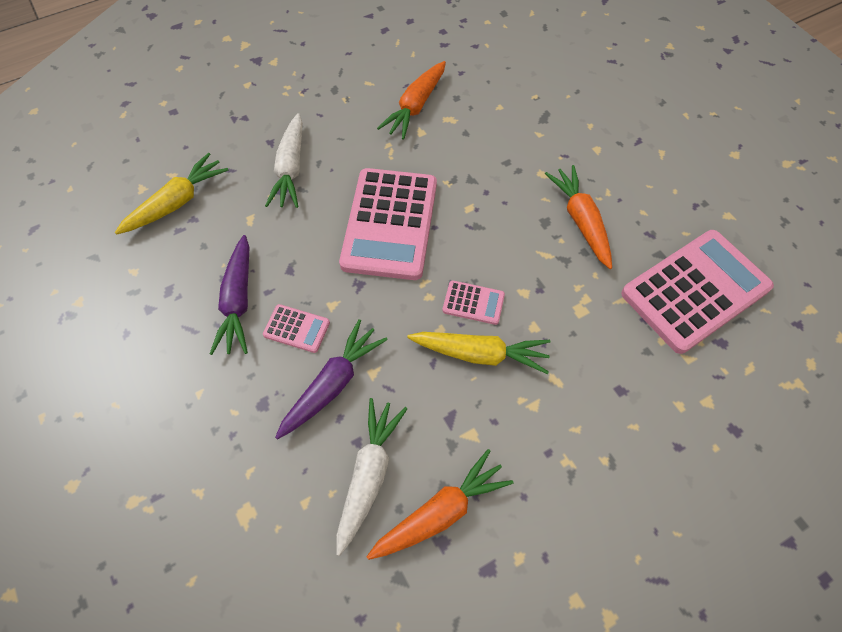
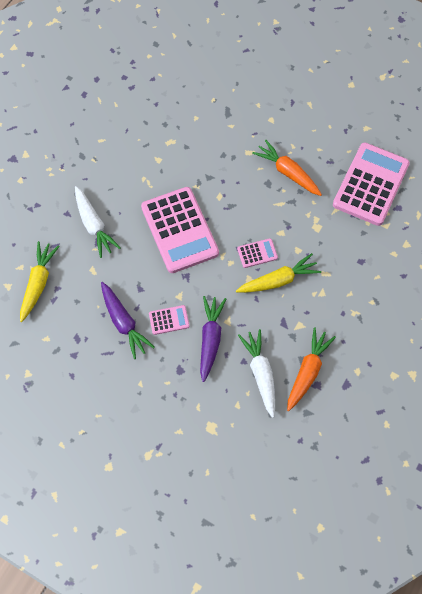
camera: 30 degrees left, 5 degrees up
orange carrot [377,61,446,140] -> none

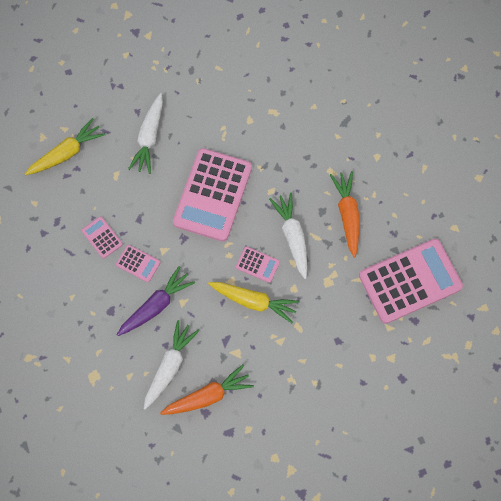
camera: 40 degrees right, 5 degrees up
purple carrot [101,282,155,359] -> pink calculator [82,216,123,259]
none -> white carrot [269,193,307,279]

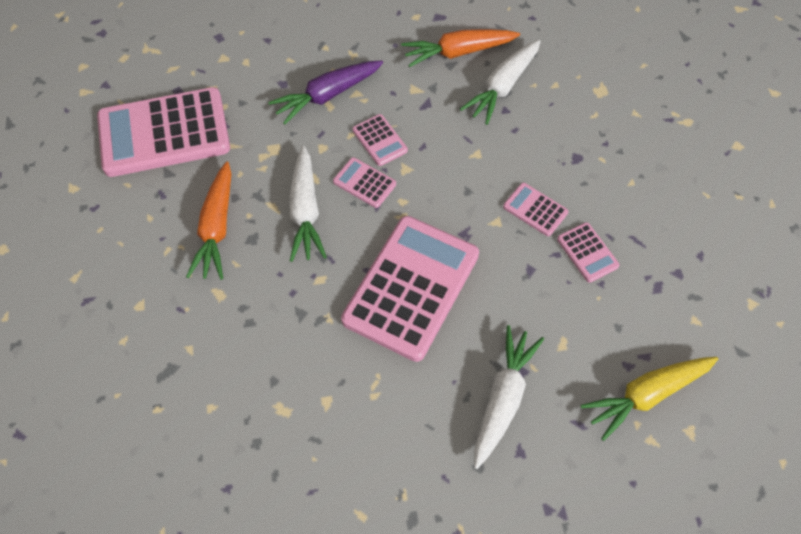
camera: 170 degrees left, 10 degrees down
purple carrot [117,266,195,336] -> purple carrot moved to [268,61,383,125]
yellow carrot [208,282,300,323] -> pink calculator [353,114,408,166]

